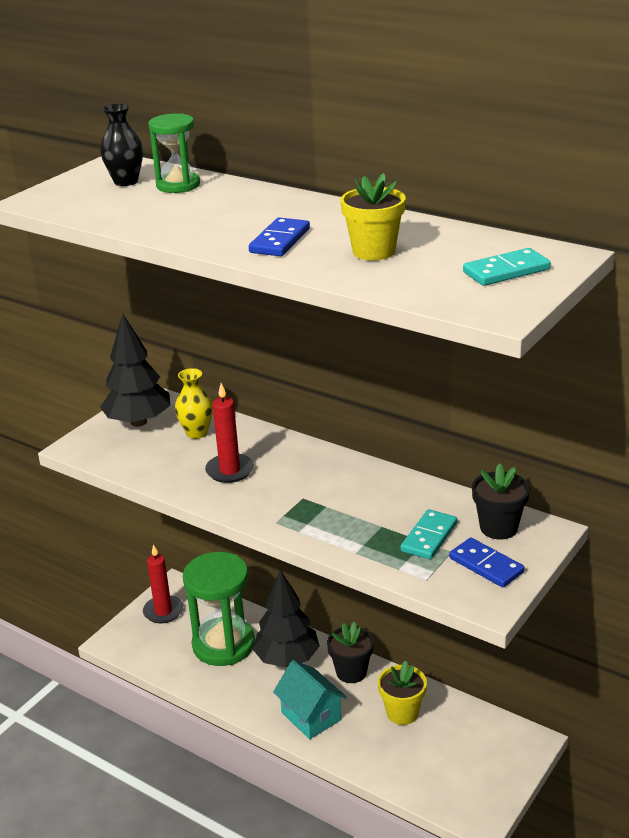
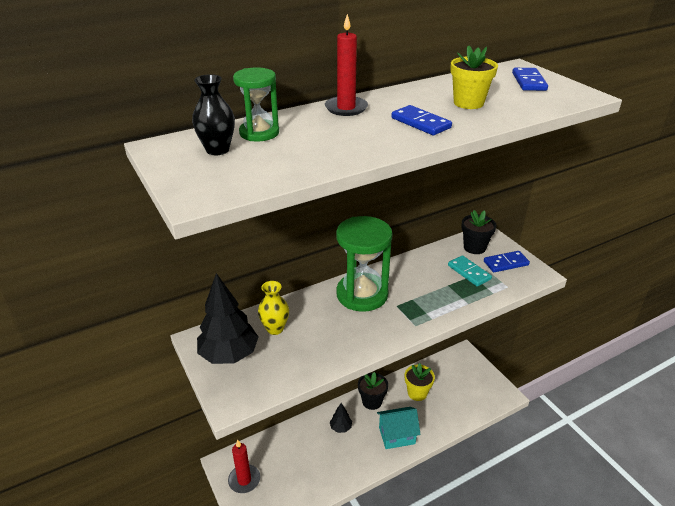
camera: 65 degrees left, 5 degrees up
green hourglass [183,552,255,666] -> green hourglass moved to [336,216,392,312]
red candle [205,383,254,483] -> red candle moved to [325,14,368,116]
black tree [253,570,320,668] -> black tree [330,403,352,433], size x0.49
turquoise domino [463,248,551,286] -> blue domino [512,68,548,91]

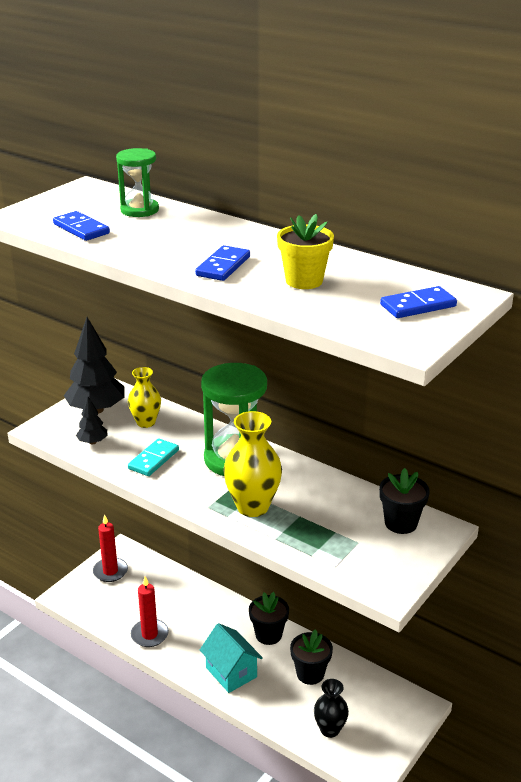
camera: 65 degrees right, 5 degrees down
black vase [192,74,235,155] -> black vase moved to [314,679,349,738]
red candle [325,14,368,116] -> red candle moved to [131,576,169,647]
black tree [330,403,352,433] -> black tree moved to [76,397,107,444]
yellow flower pot [405,363,435,401] -> black flower pot [290,629,333,685]
turquoise domino [448,255,492,286] -> turquoise domino moved to [128,438,179,476]
blue domino [484,251,530,272] -> blue domino moved to [53,211,110,241]
none -> yellow vase [223,411,282,517]

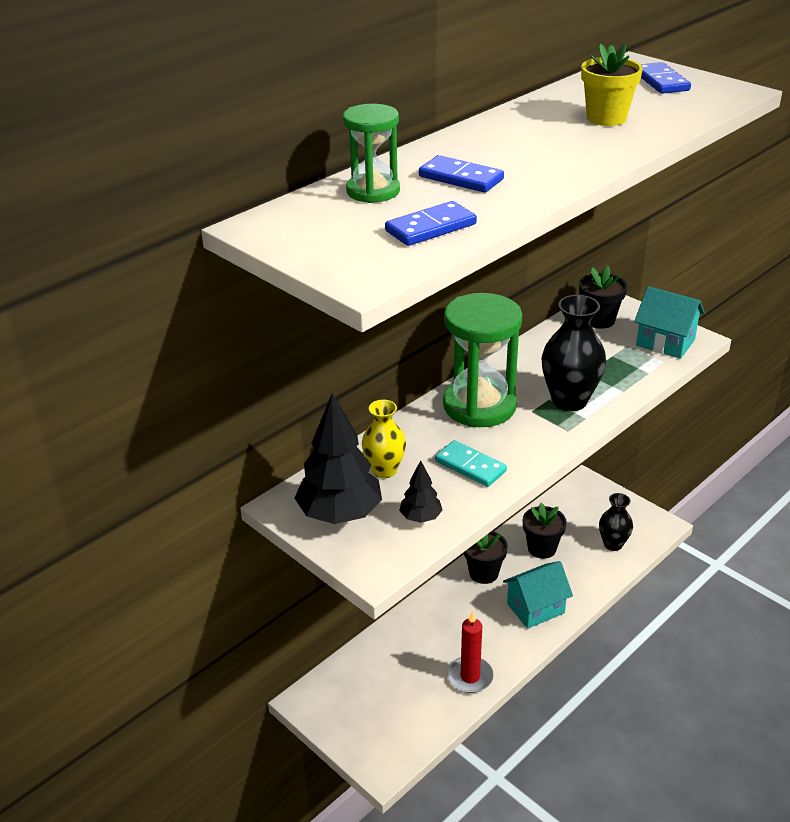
camera: 80 degrees left, 5 degrees up
red candle [93,514,128,582] -> none
blue domino [195,245,250,281] -> blue domino moved to [419,155,504,193]
yellow vase [223,411,282,517] -> black vase [541,295,606,411]
none -> turquoise house [634,286,705,359]

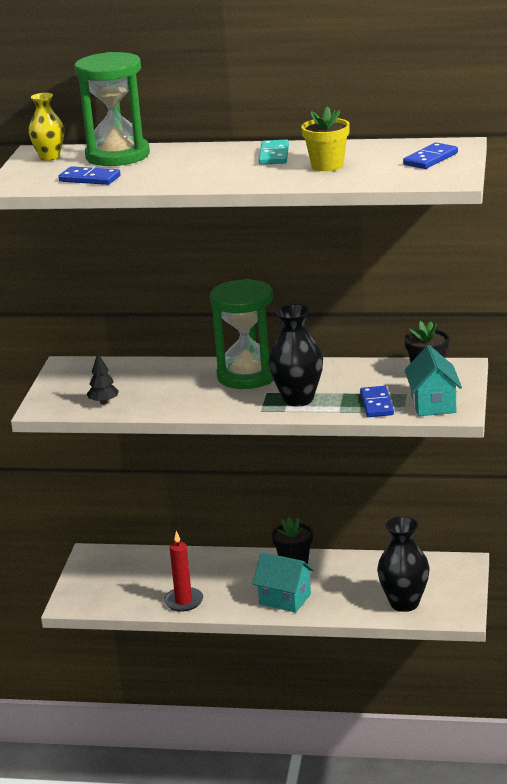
camera: 55 degrees right, 10 degrees down
black tree [294,393,382,524] -> none
green hourglass [343,104,400,203] -> green hourglass [75,52,150,166], size x1.75
yellow vase [362,400,406,478] -> yellow vase moved to [28,93,64,161]
blue domino [419,155,504,193] -> blue domino moved to [360,386,394,417]
turquoise domino [435,440,507,487] -> turquoise domino moved to [259,140,289,165]
black flower pot [523,503,567,559] -> none
black vase [599,493,633,551] -> black vase [377,516,430,612], size x1.55

